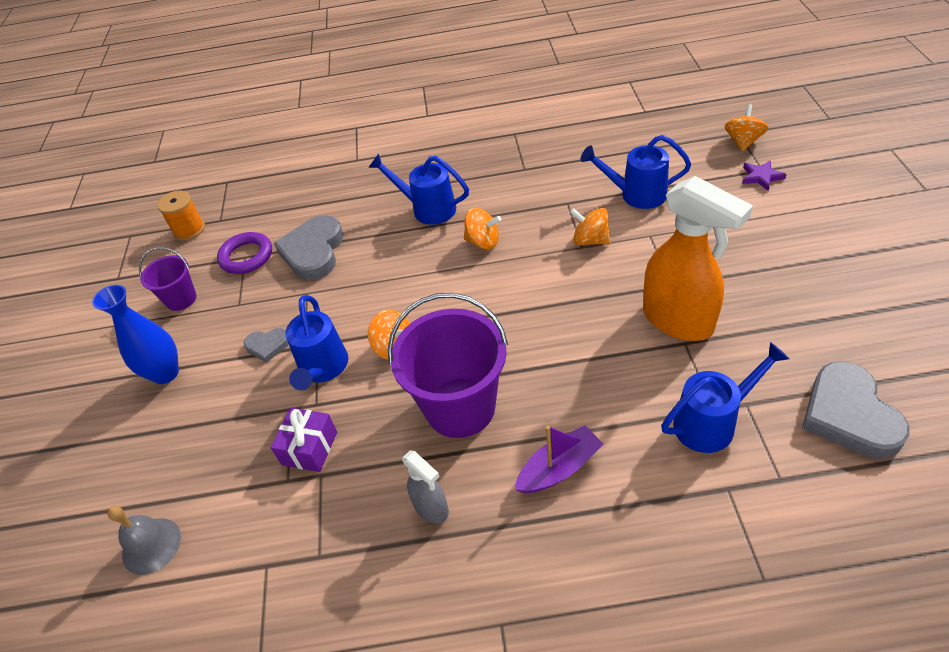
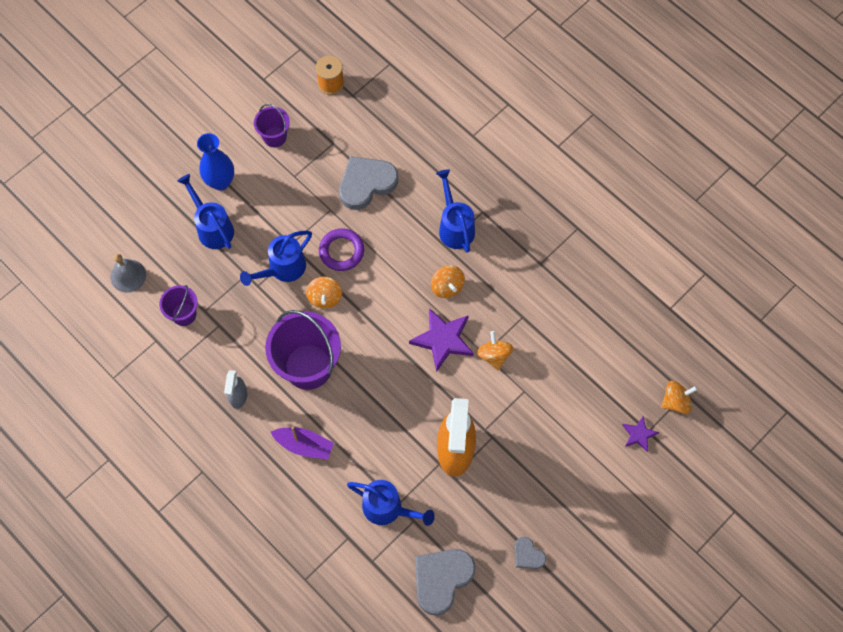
camera: 45 degrees right, 20 degrees up
purple ring [217,232,272,274] -> purple ring moved to [319,228,364,271]
grey heart [244,328,289,363] -> grey heart moved to [514,537,546,569]
purple gift [271,408,337,472] -> none
blue watering can [580,135,691,209] -> blue watering can moved to [177,174,234,249]
none -> purple bucket [159,285,198,326]
none -> purple star [409,308,474,372]

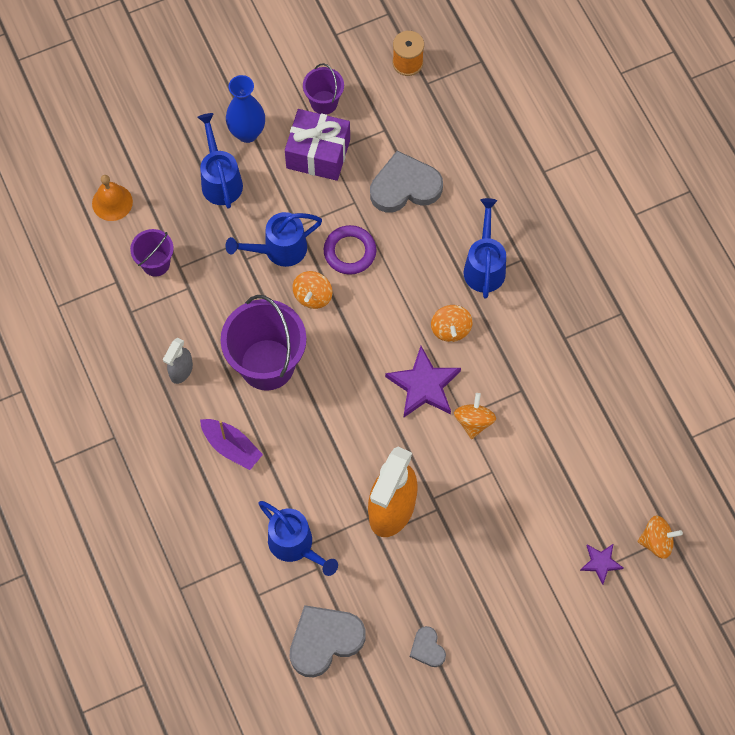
camera: 20 degrees right, 0 degrees up
grey bell [111,254,146,293] -> orange bell [92,175,133,221]
none -> purple gift [285,109,350,181]

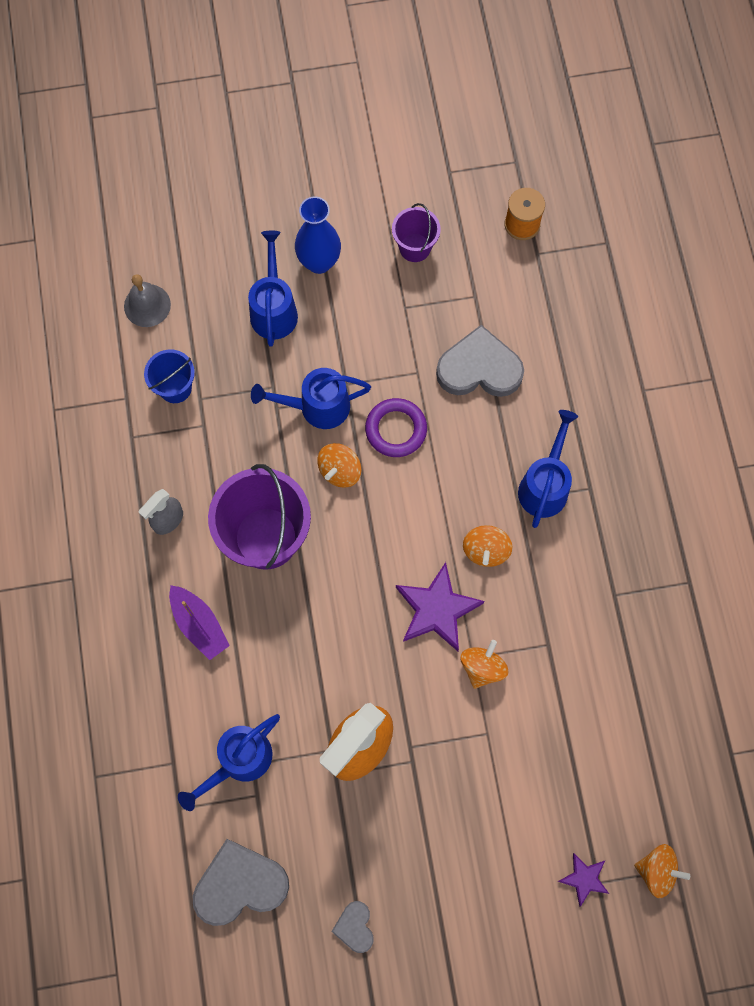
camera: 15 degrees right, 5 degrees up
orange bell [92,175,133,221] -> grey bell [124,274,171,327]
purple bucket [130,229,174,276] -> blue bucket [144,350,195,403]
blue watering can [258,501,338,576] -> blue watering can turned 75 degrees clockwise [178,714,280,811]
purple gift [285,109,350,181] -> none

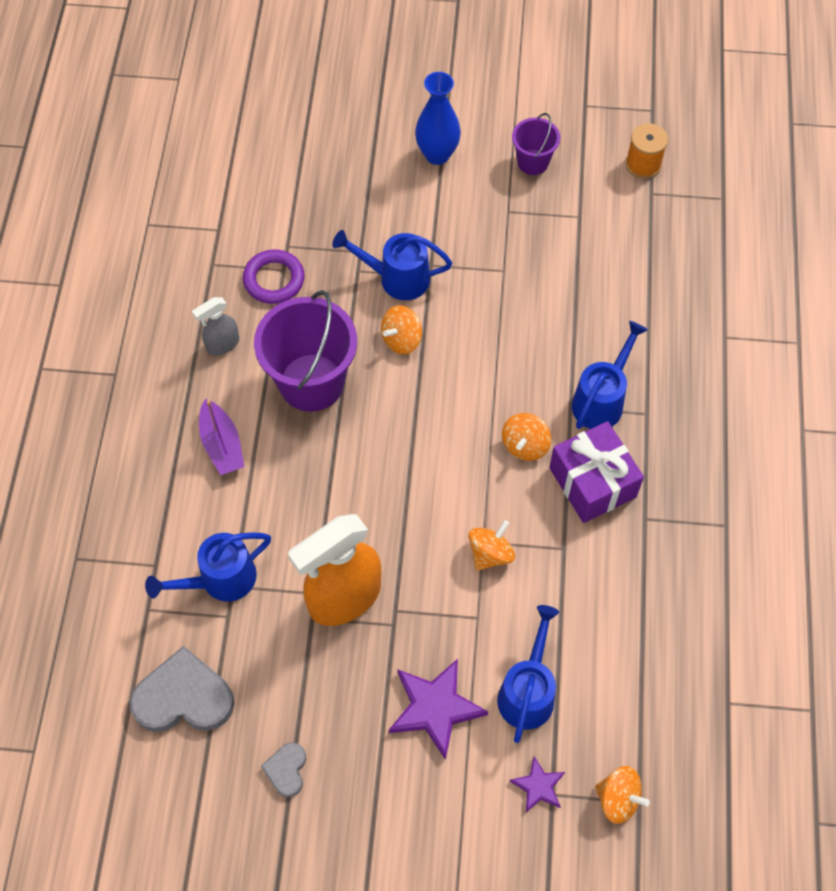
camera: 15 degrees right, 10 degrees down
grey bell [124,274,171,327] -> none
blue bucket [144,350,195,403] -> none
blue watering can [248,230,298,347] -> blue watering can moved to [497,605,559,743]
purple ring [365,398,427,457] -> purple ring moved to [243,249,305,304]
purple star [396,562,485,651] -> purple star moved to [389,659,488,760]
grey heart [436,325,524,397] -> none
none -> purple gift [549,421,644,523]

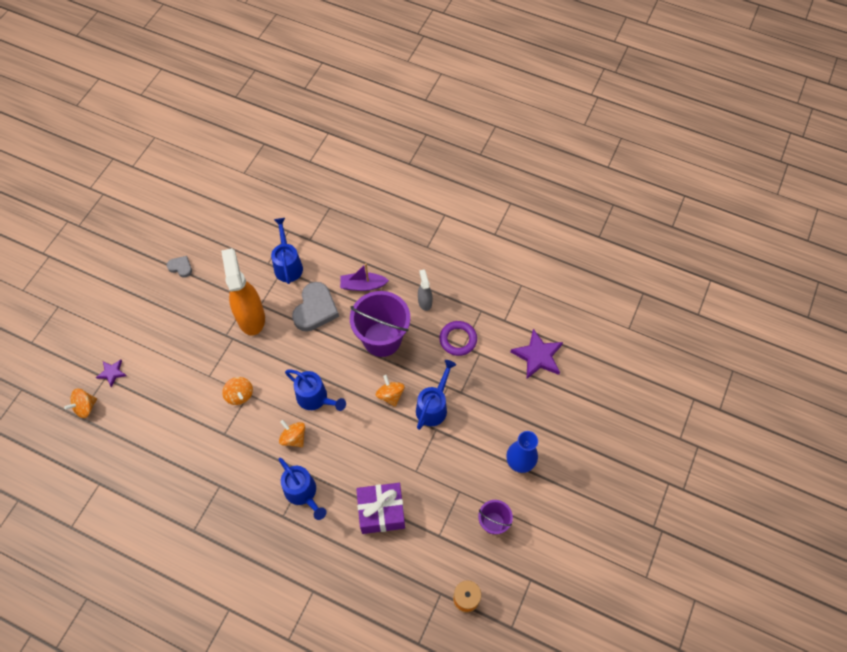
camera: 110 degrees right, 0 degrees up
grey heart [129,646,234,732] -> grey heart moved to [292,282,339,332]
purple star [389,659,488,760] -> purple star moved to [510,329,563,379]
blue watering can [497,605,559,743] -> blue watering can moved to [285,370,346,411]
purple gift [549,421,644,523] -> purple gift moved to [356,483,405,534]

